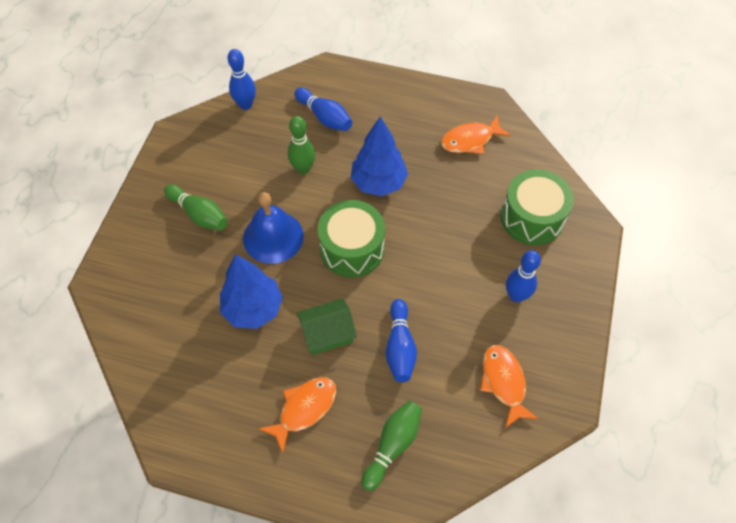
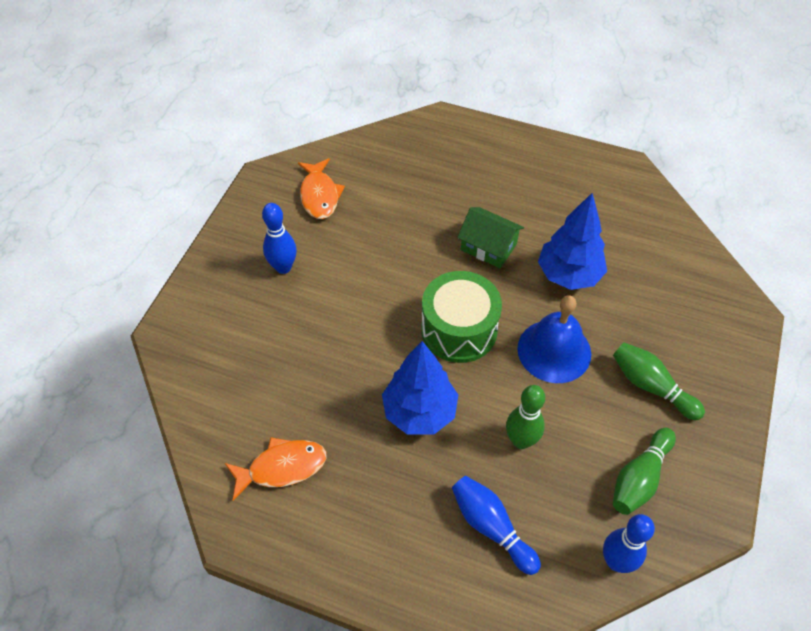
camera: 175 degrees left, 5 degrees down
orange fish [259,377,336,453] -> none
green house [297,298,357,355] -> green house turned 45 degrees clockwise [457,207,524,268]
green bowling pin [361,401,422,491] -> green bowling pin moved to [613,428,676,515]
blue bowling pin [386,299,417,382] -> none
green drum [501,169,574,245] -> none

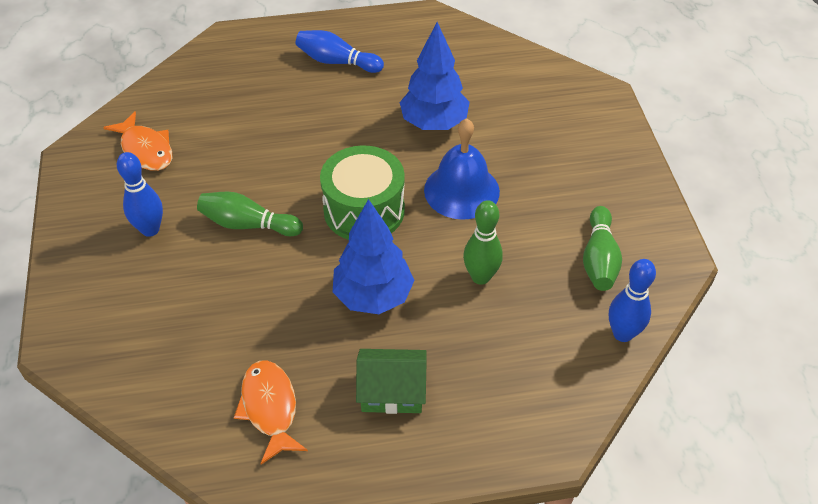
camera: 30 degrees left, 5 degrees down
orange fish [225,437,326,501] -> orange fish turned 60 degrees counterclockwise [234,360,308,464]
blue bowling pin [452,476,541,575] -> blue bowling pin moved to [296,30,384,73]
green house [457,207,524,268] -> green house moved to [356,349,427,414]
green bowling pin [613,343,705,420] -> green bowling pin moved to [197,191,303,236]

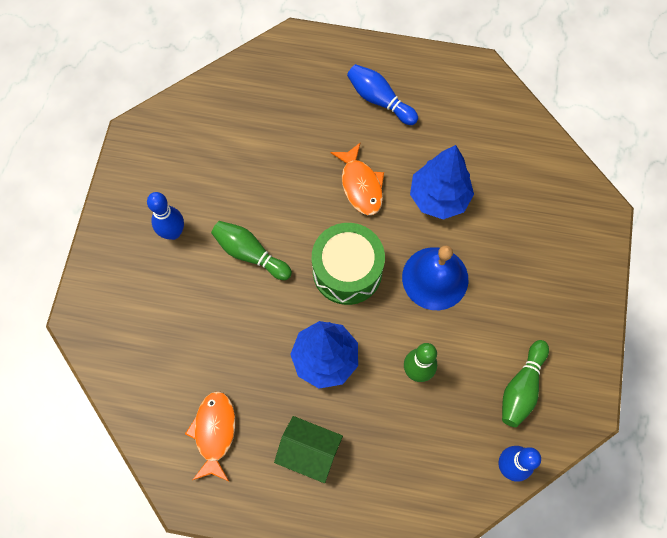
camera: 20 degrees right, 20 degrees up
orange fish [103,111,172,171] -> orange fish moved to [330,142,384,215]

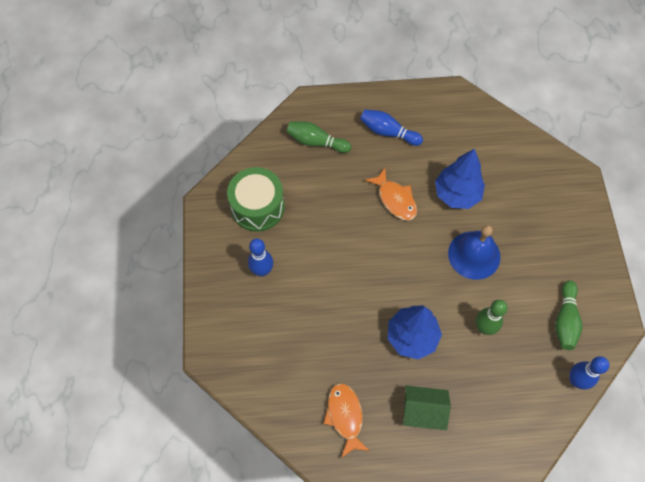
camera: 15 degrees left, 5 degrees down
green bowling pin [211,221,292,280] -> green bowling pin moved to [286,121,351,153]
green drum [312,223,385,305] -> green drum moved to [227,167,285,232]

